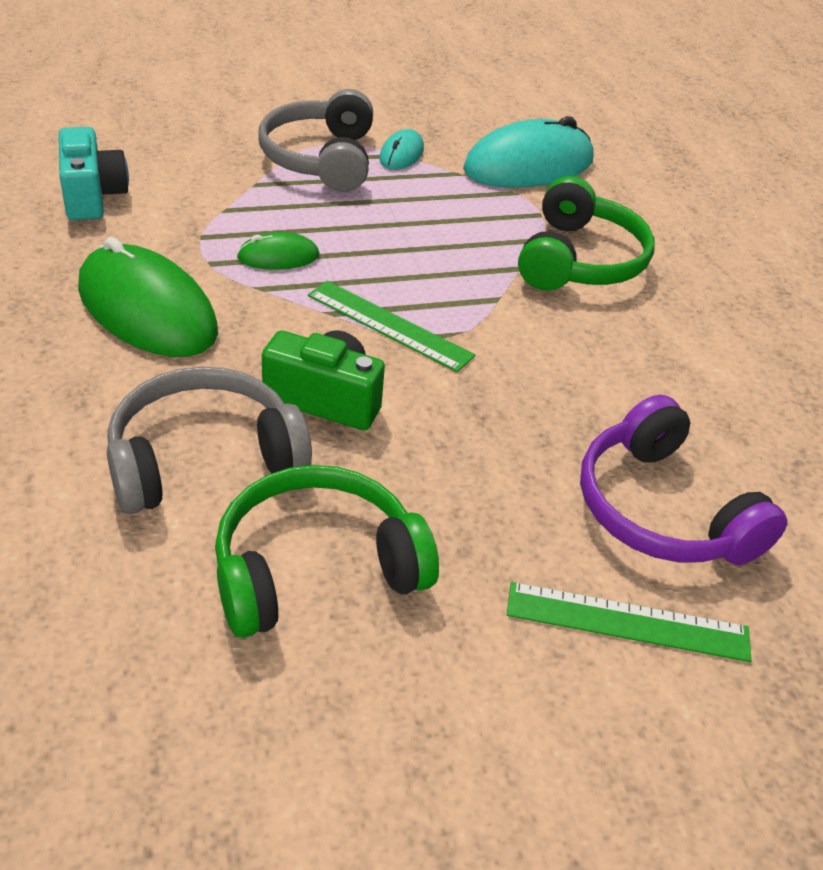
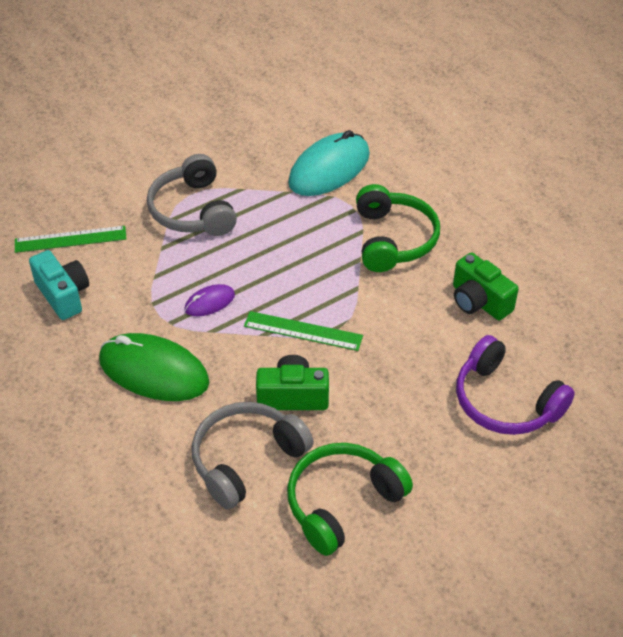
camera: 15 degrees left, 5 degrees up
green mouse [237,232,319,269] -> purple mouse [184,284,235,316]
turquoise mouse [379,129,424,170] -> none
green ruler [507,582,752,662] -> green ruler moved to [15,226,126,253]
none -> green camera [453,252,519,321]

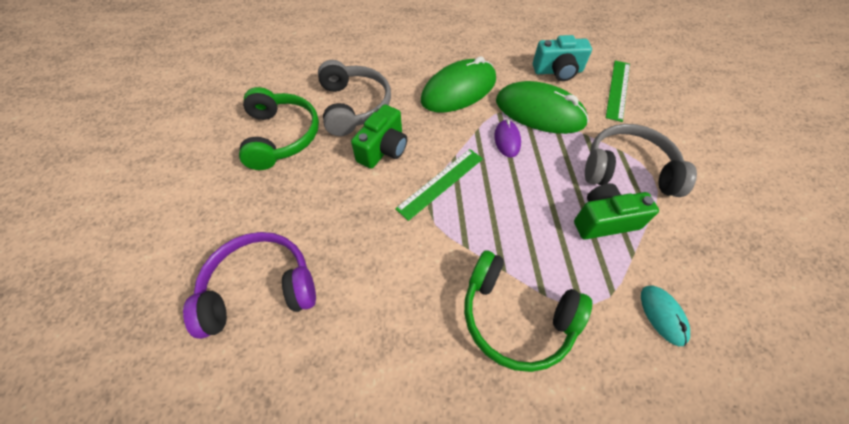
camera: 120 degrees right, 10 degrees up
turquoise mouse [288,130,370,196] -> turquoise mouse [641,286,690,346], size x0.48
green camera [453,252,519,321] -> green camera moved to [574,183,659,240]
none -> green mouse [496,81,589,134]

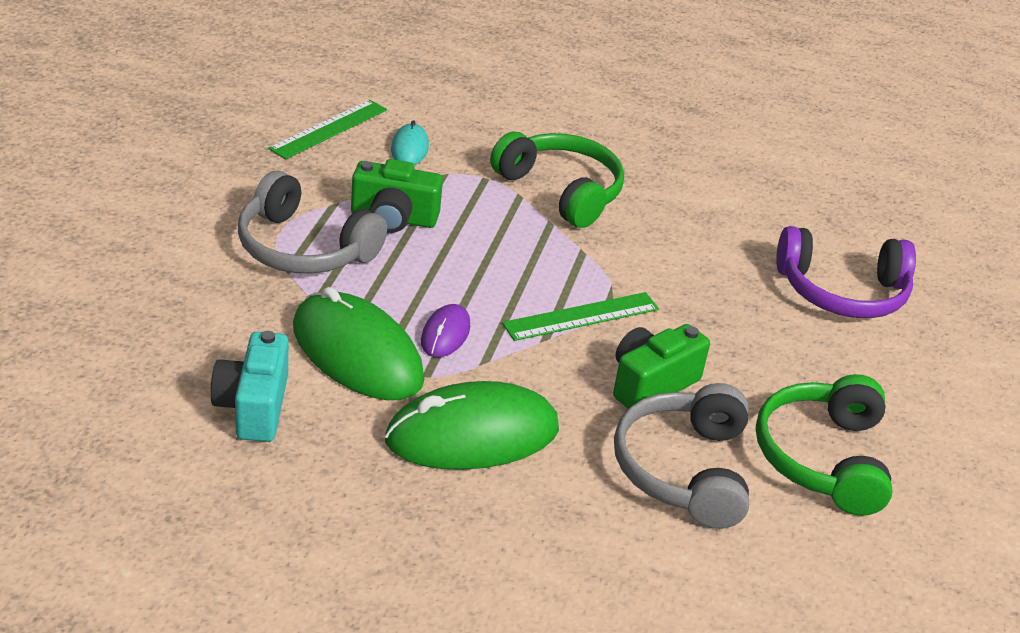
camera: 165 degrees left, 20 degrees down
turquoise camera [533,35,592,81] -> turquoise camera turned 105 degrees counterclockwise [211,331,289,442]
green ruler [606,61,630,122] -> green ruler moved to [268,100,387,159]

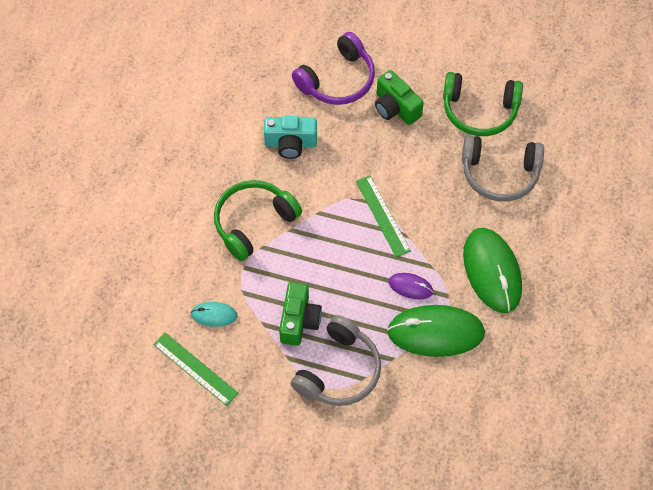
camera: 85 degrees left, 25 degrees up
turquoise camera [211,331,289,442] -> turquoise camera moved to [264,116,317,159]
green mouse [293,287,424,400] -> green mouse turned 45 degrees clockwise [387,305,485,357]
green camera [613,324,710,408] -> green camera moved to [375,70,424,125]
purple headphones [776,226,916,318] -> purple headphones turned 45 degrees clockwise [292,32,375,105]

